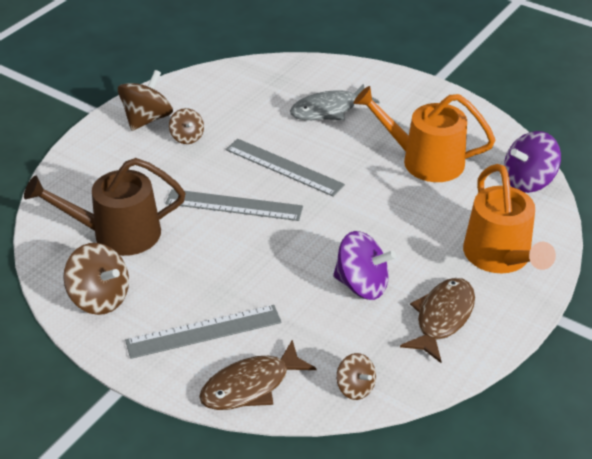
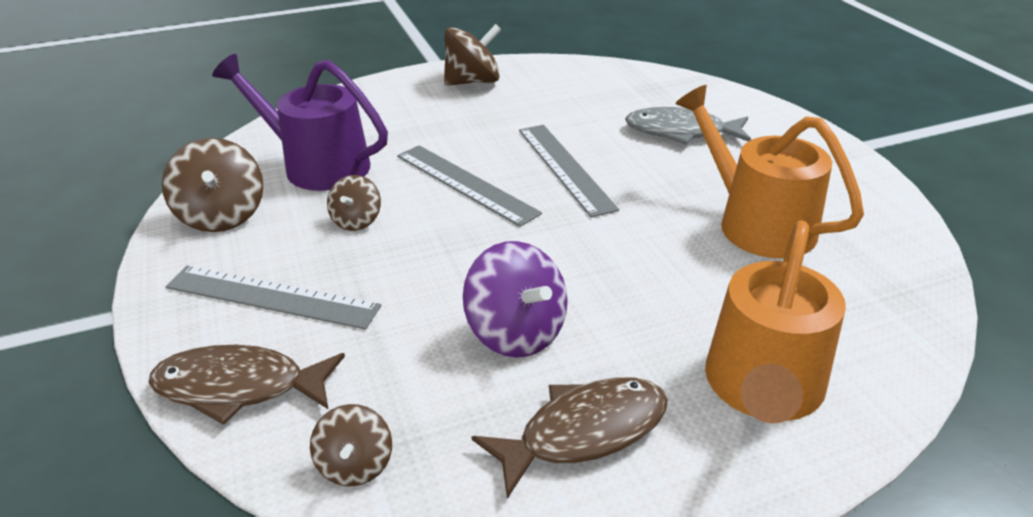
camera: 35 degrees right, 5 degrees down
brown watering can [24,158,185,256] -> purple watering can [212,54,388,191]
brown spinning top [169,108,204,144] -> brown spinning top moved to [327,175,381,231]
purple spinning top [504,131,561,193] -> none

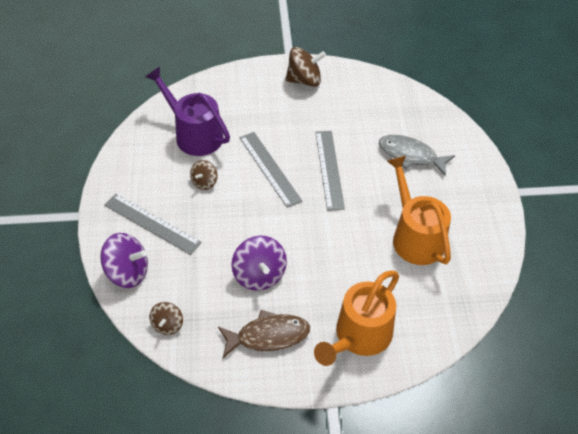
camera: 15 degrees right, 15 degrees up
brown fish [149,345,345,425] -> purple spinning top [100,233,148,288]
brown spinning top [162,138,263,232] -> none

